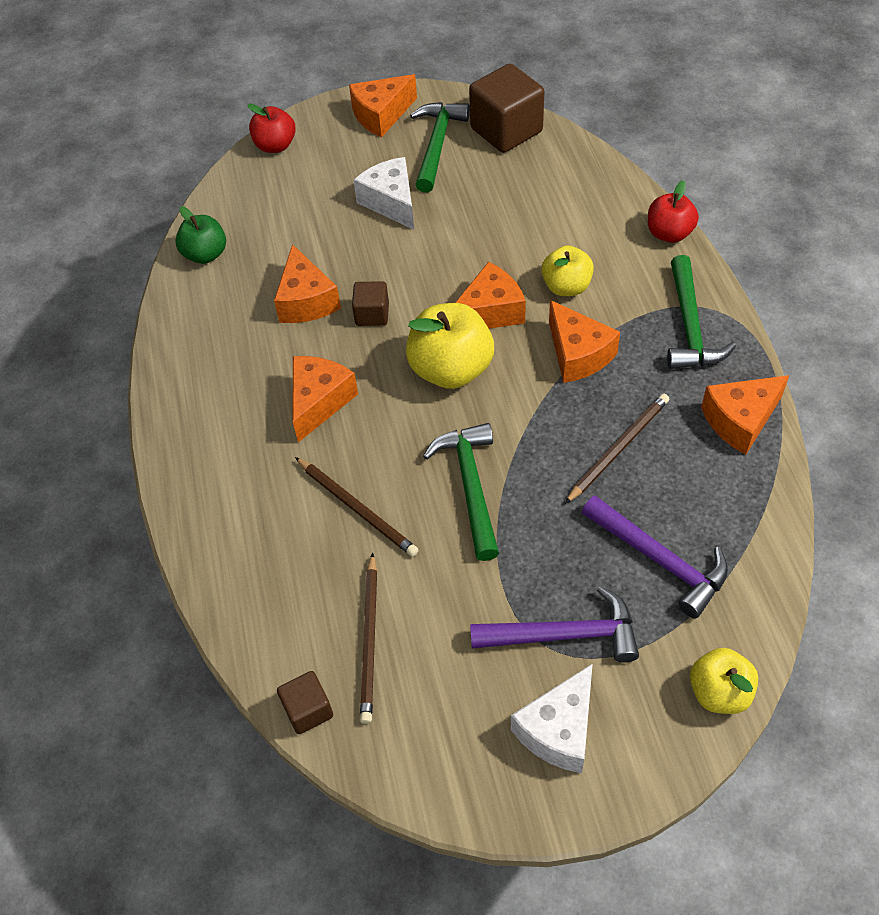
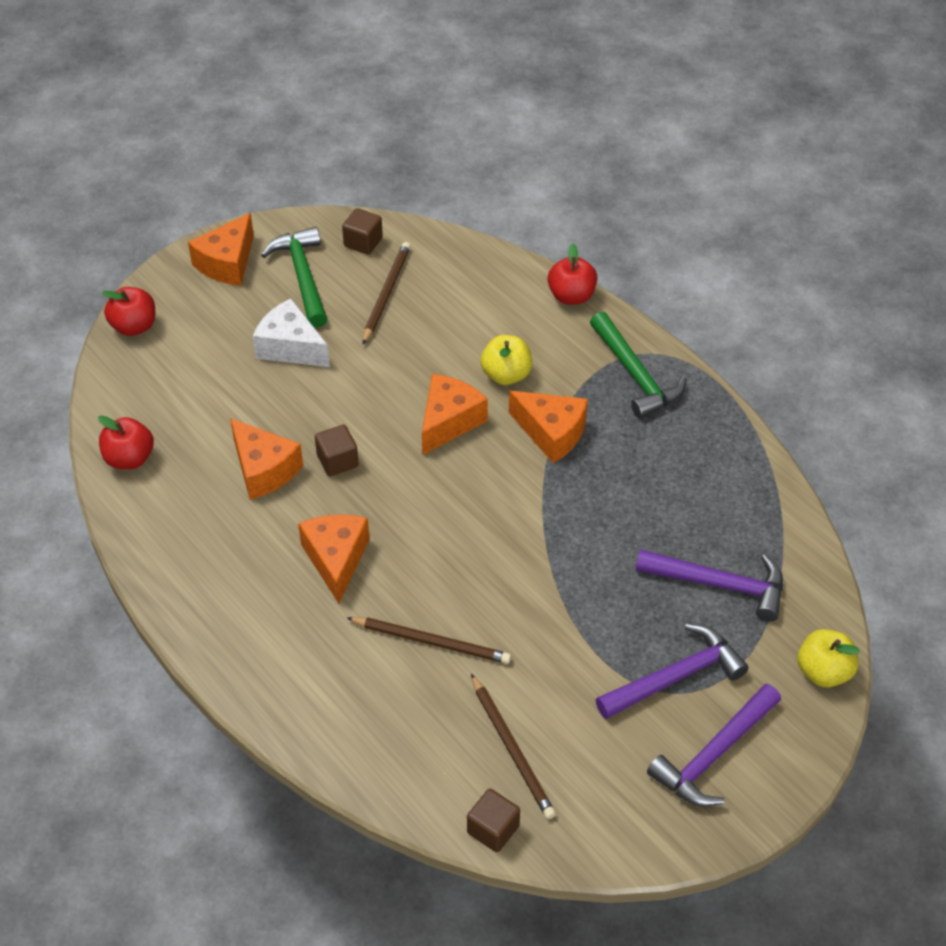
camera: 30 degrees left, 5 degrees down
green apple [175,206,226,264] -> red apple [98,415,154,469]
yellow apple [406,303,494,389] -> none
green hammer [423,423,499,561] -> none
brown cube [469,64,544,153] -> brown cube [342,208,383,255], size x0.53
white cheese [511,663,593,773] -> purple hammer [647,683,781,807]
brown pencil [565,394,669,504] -> brown pencil moved to [363,242,411,344]
orange cheese [701,375,789,455] -> none

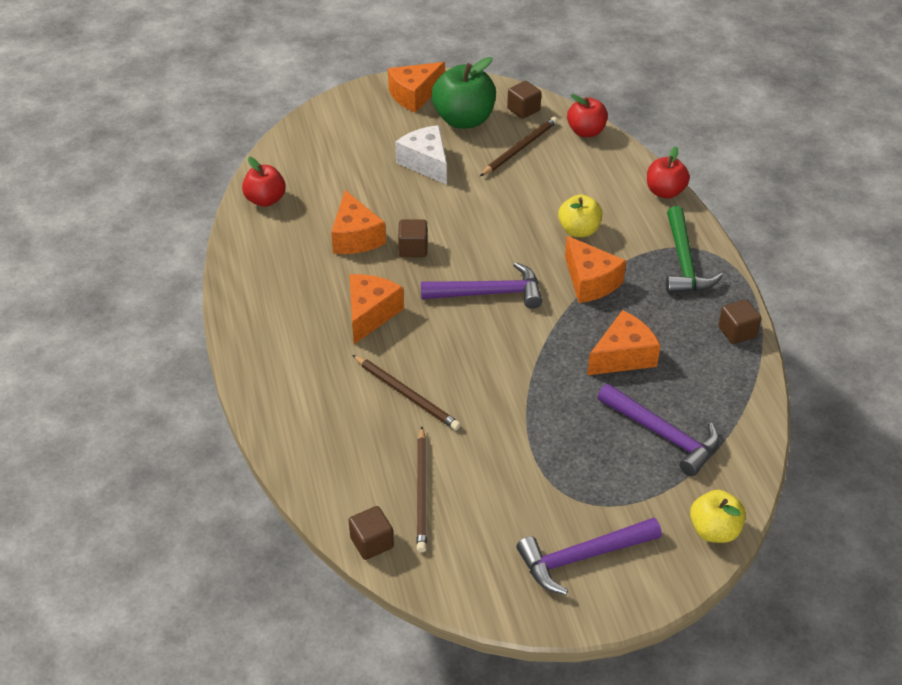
camera: 25 degrees right, 5 degrees down
red apple [102,287,155,336] -> red apple moved to [567,94,608,137]
green hammer [261,227,327,328] -> green apple [432,57,496,129]
orange cheese [422,374,488,455] -> orange cheese moved to [587,310,661,375]
purple hammer [595,623,749,719] -> purple hammer moved to [421,262,542,309]
none -> brown cube [718,299,761,344]

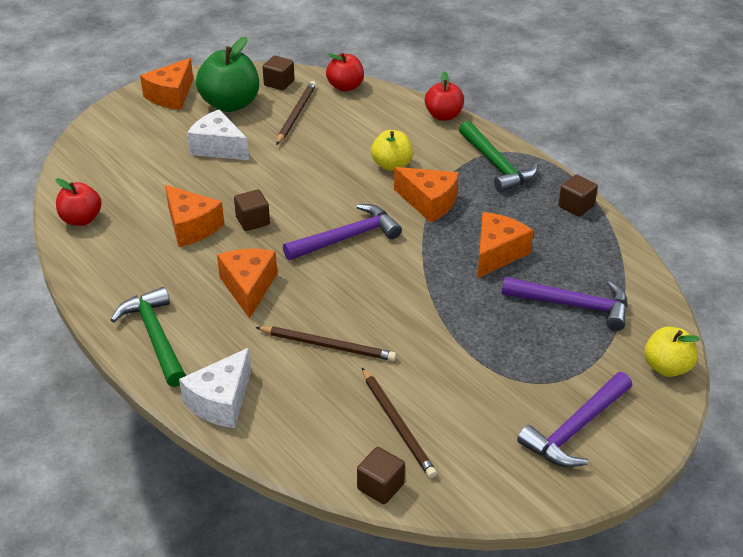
camera: 25 degrees left, 5 degrees down
none -> green hammer [111,287,186,387]
none -> white cheese [179,348,251,428]

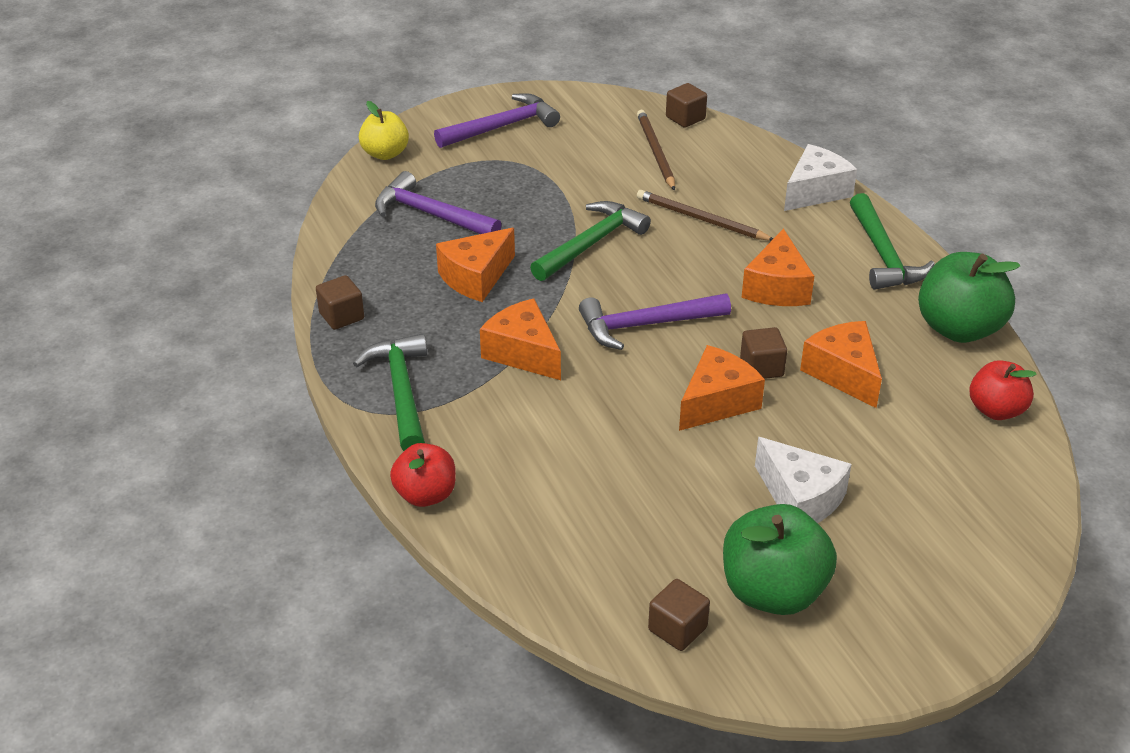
camera: 165 degrees left, 0 degrees up
orange cheese [140,58,193,109] -> orange cheese moved to [679,345,765,431]
brown pencil [276,81,316,145] -> none
red apple [326,53,364,92] -> none
yellow apple [371,130,413,171] -> none
none -> green hammer [530,201,651,281]
none -> green apple [918,252,1020,343]

